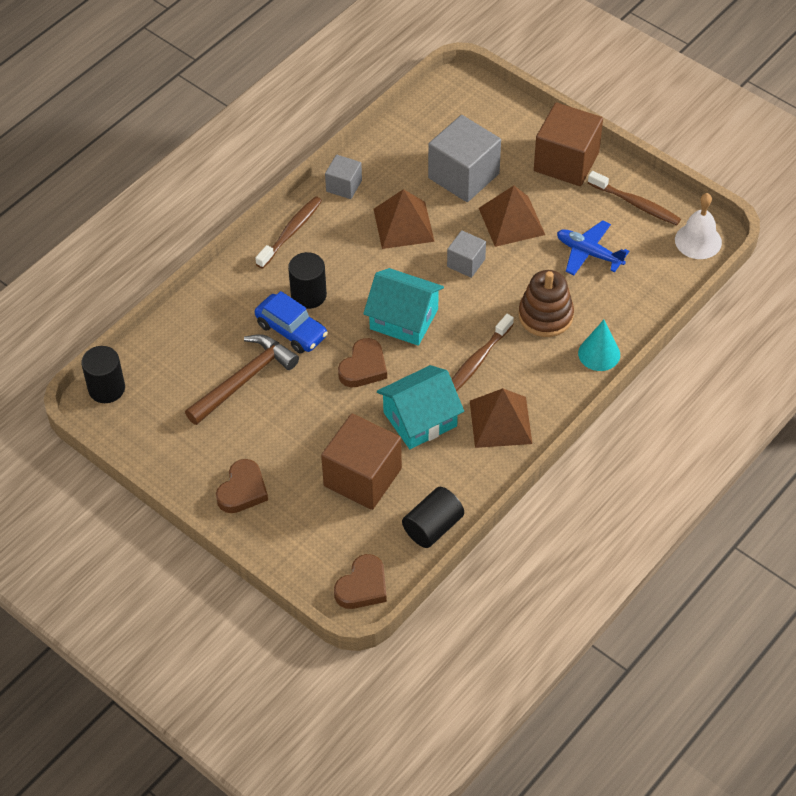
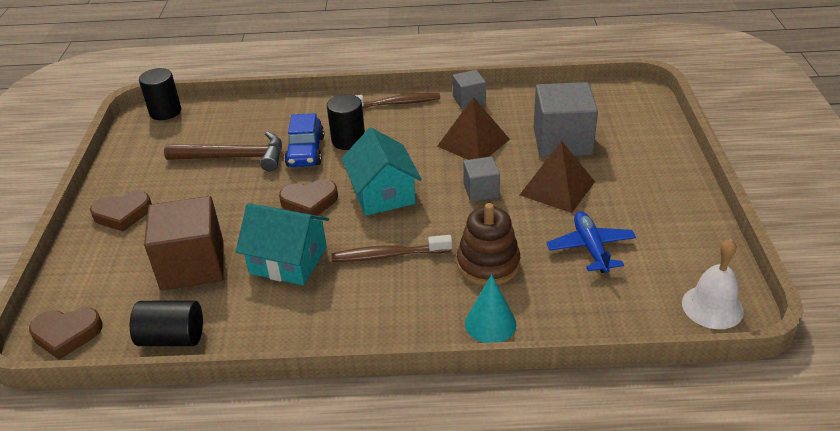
camera: 50 degrees right, 15 degrees down
brown pyramid [470,388,532,448] -> none
brown cube [534,102,603,186] -> none
brown toothbrush [588,171,681,225] -> none

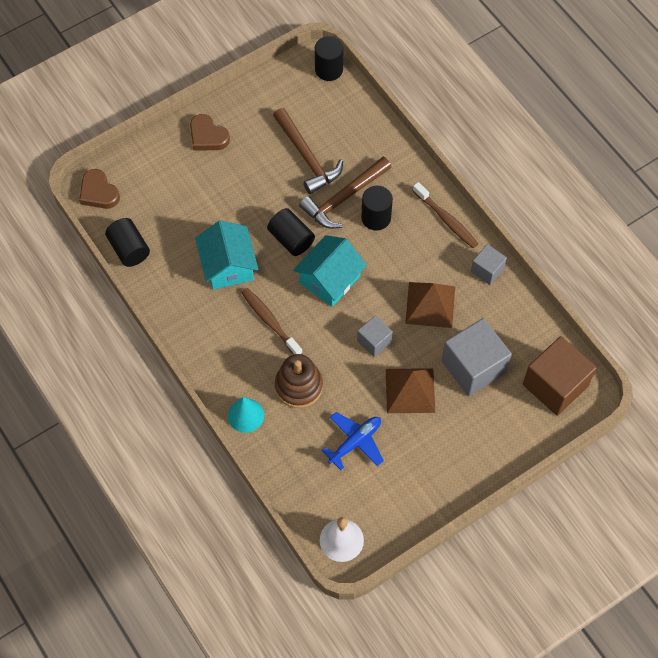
camera: 55 degrees right, 25 degrees up
brown cube [144,196,224,291] -> brown cube moved to [523,336,597,416]
brown heart [279,179,338,216] -> black cylinder [267,208,315,256]
blue car [284,113,324,167] -> brown hammer [299,157,391,229]

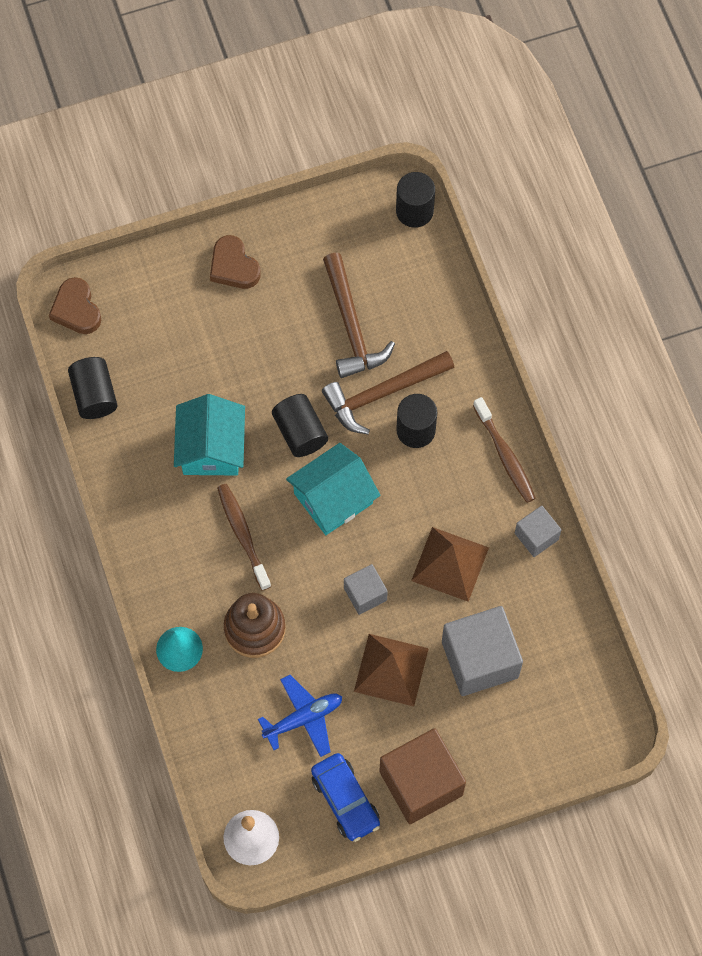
camera: 15 degrees right, 5 degrees up
brown cube [523,336,597,416] -> brown cube moved to [379,728,466,824]
none -> blue car [311,753,380,842]

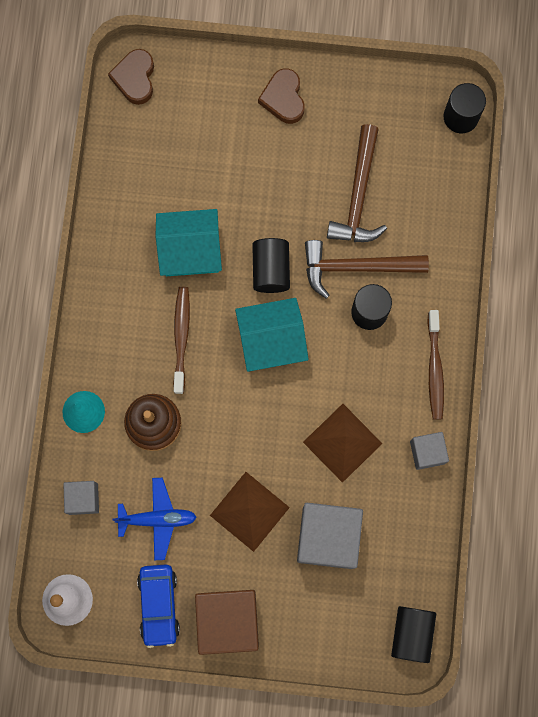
camera: 25 degrees right, 10 degrees up
black cylinder [68,357,118,419] -> black cylinder moved to [391,606,436,663]
turquoise house [174,394,245,475] -> turquoise house turned 60 degrees clockwise [156,209,222,276]
grey cube [344,564,388,615] -> grey cube moved to [63,481,99,515]

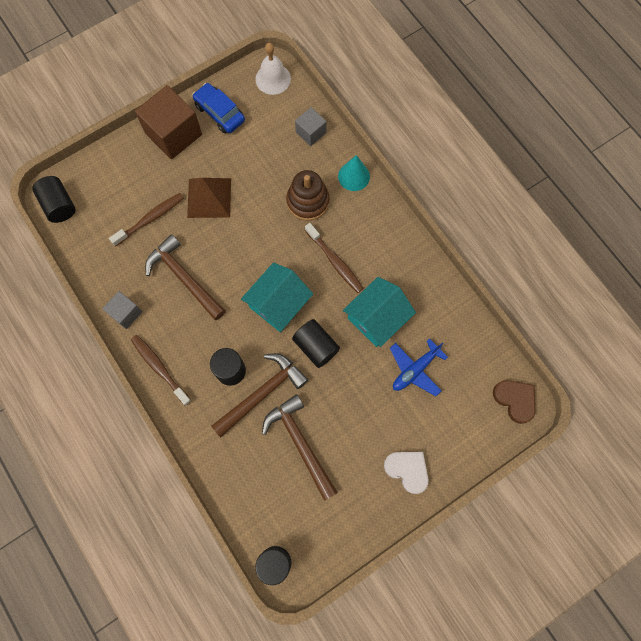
camera: 140 degrees right, 5 degrees down
blue plane [113,478,197,560] -> blue plane moved to [390,338,448,396]
brown heart [258,68,305,124] -> white heart [384,452,429,494]
grey cube [297,503,363,569] -> brown toothbrush [109,193,184,247]
brown pyramid [303,404,383,483] -> brown hammer [145,234,226,320]

